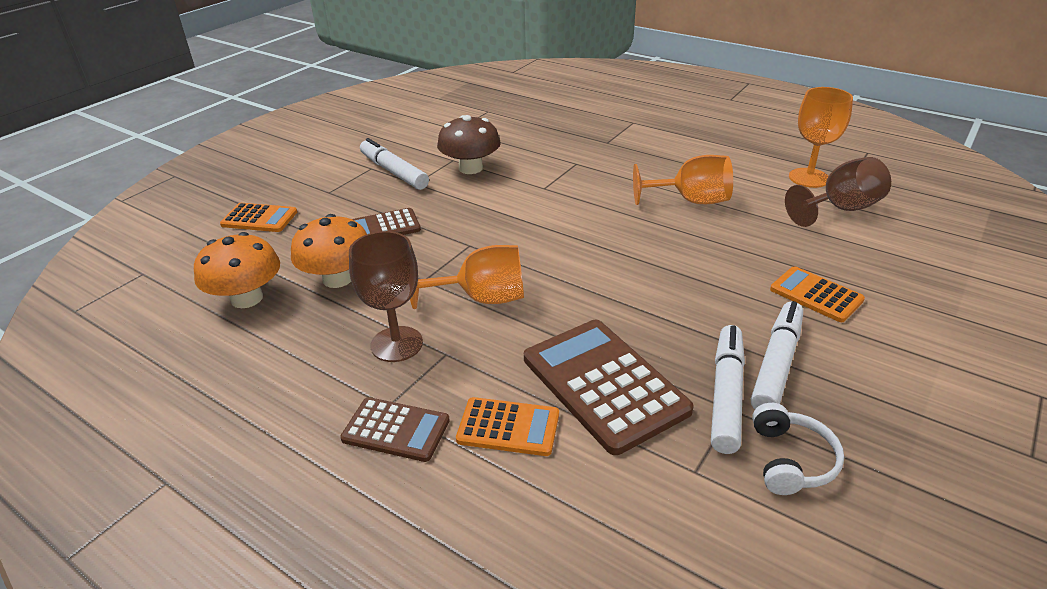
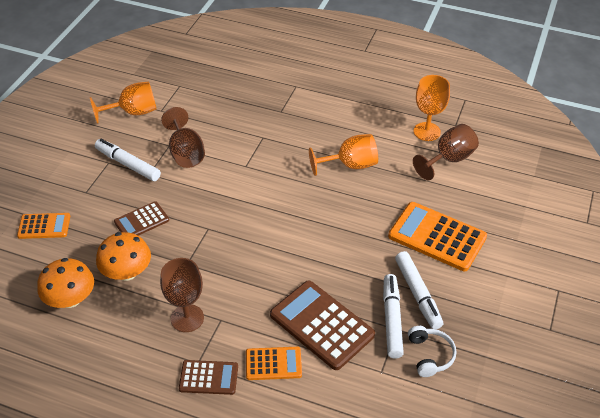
camera: 15 degrees left, 10 degrees up
orange goblet [410,245,524,309] -> orange goblet moved to [90,82,157,124]
brown mushroom [437,115,501,174] -> brown goblet [161,107,205,168]
white marker [751,301,803,409] -> white marker turned 150 degrees clockwise [395,251,443,329]
orange calculator [770,266,865,322] -> orange calculator [388,202,487,271], size x1.77

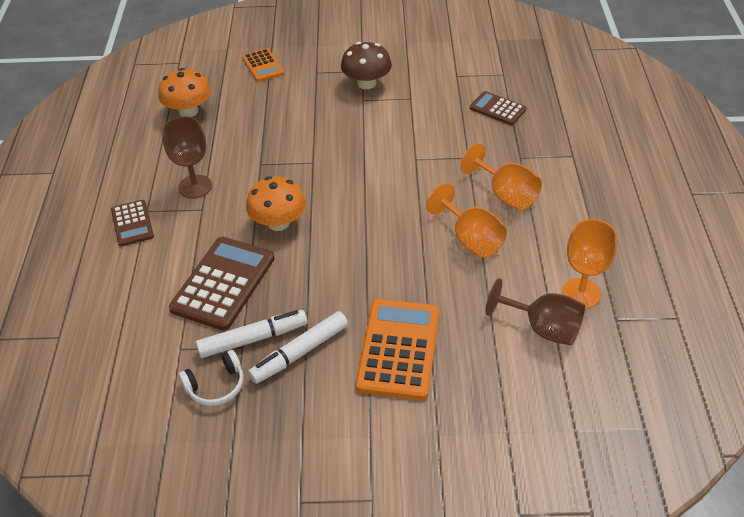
camera: 70 degrees right, 0 degrees up
orange goblet [90,82,157,124] -> orange goblet moved to [461,143,542,210]
white marker [95,139,161,181] -> brown mushroom [341,42,392,89]
orange mushroom [96,232,151,281] -> orange mushroom moved to [246,177,306,231]
brown calculator [114,201,169,236] -> brown calculator moved to [470,91,527,125]
brown goblet [161,107,205,168] -> none
orange calculator [246,347,302,380] -> none

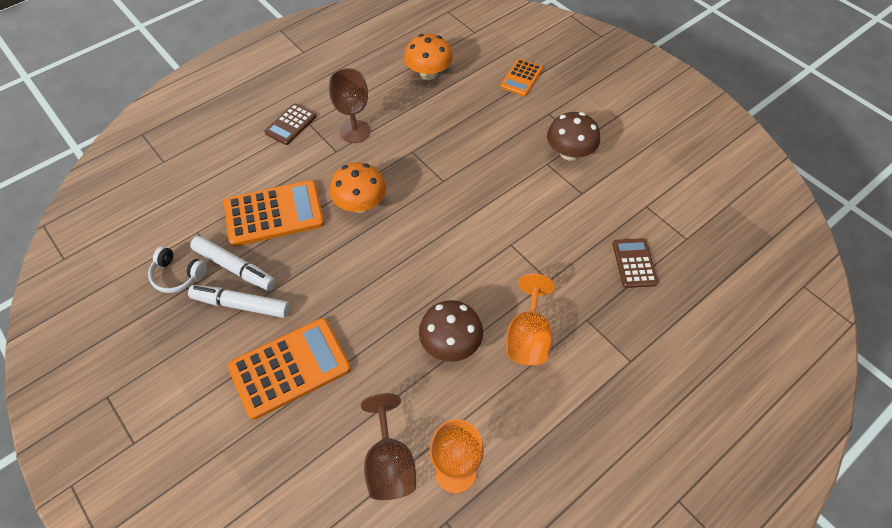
camera: 50 degrees right, 10 degrees up
brown calculator [169,237,275,331] -> orange calculator [224,180,324,247]
orange goblet [426,183,507,258] -> brown mushroom [419,300,483,362]

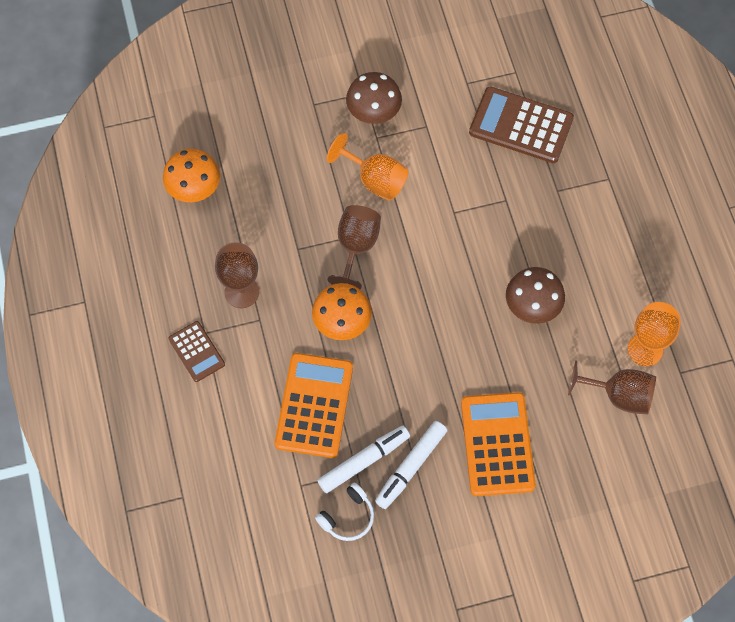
camera: 65 degrees left, 10 degrees up
orange calculator [500,59,543,96] -> none
orange goblet [506,274,555,365] -> orange goblet moved to [327,133,408,201]
brown calculator [612,238,658,288] -> brown calculator [469,87,574,163], size x1.77
none -> brown goblet [328,205,381,289]

